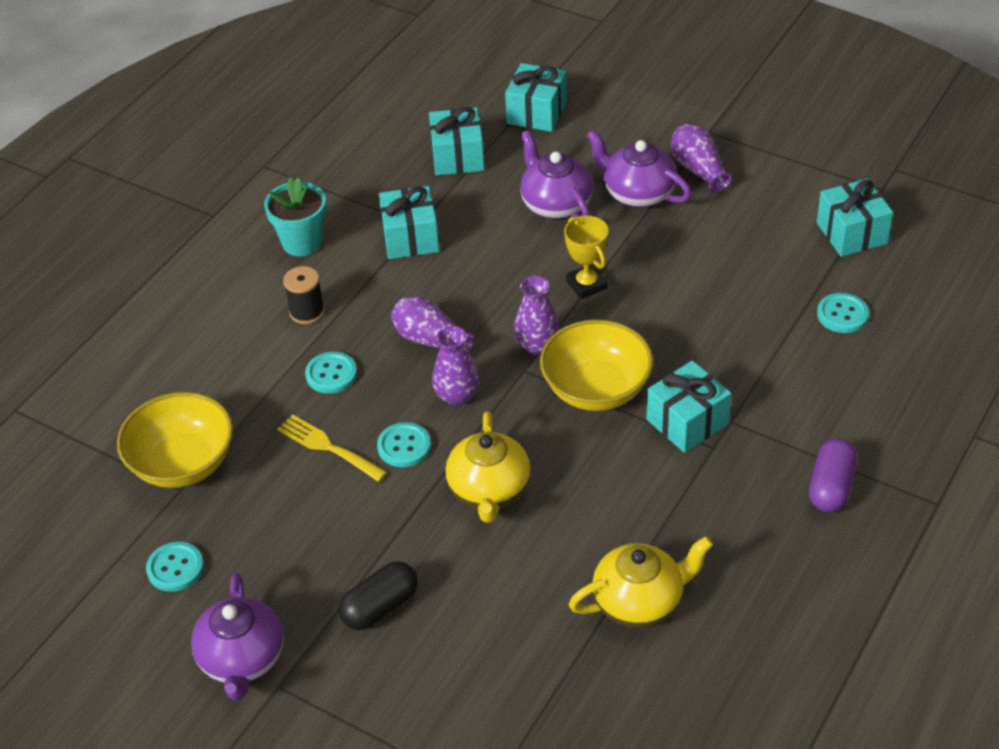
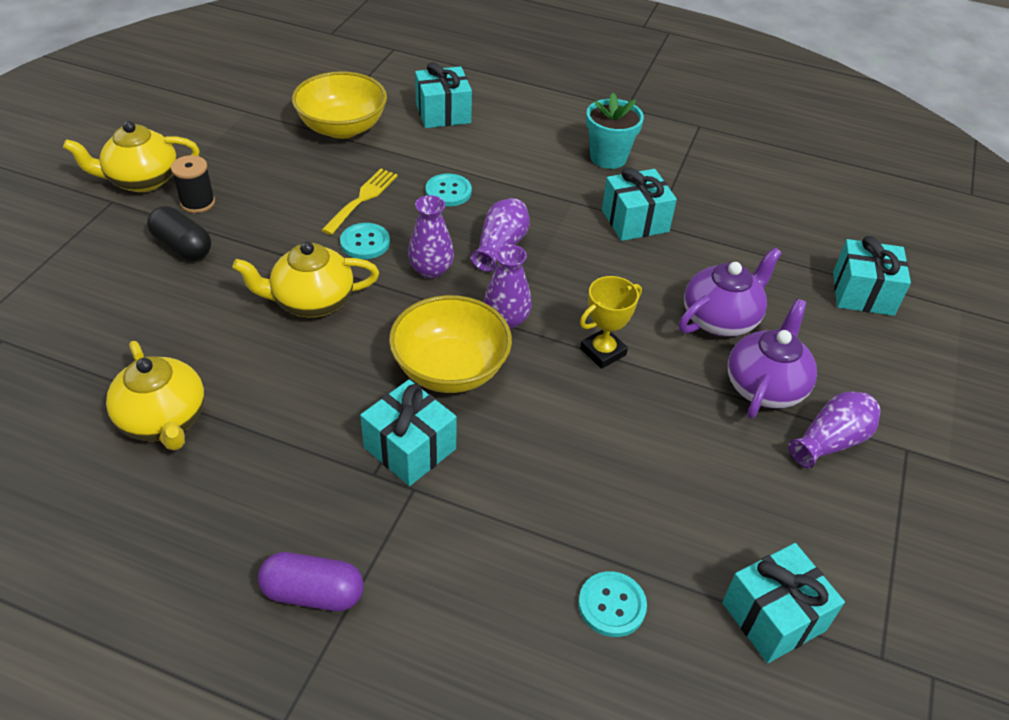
camera: 75 degrees right, 0 degrees up
turquoise button [146,542,204,592] -> none
purple teapot [191,572,284,700] -> yellow teapot [63,121,200,192]
black spool [283,266,325,324] -> black spool moved to [171,155,215,213]
turquoise gift [429,107,484,175] -> turquoise gift moved to [415,62,472,128]

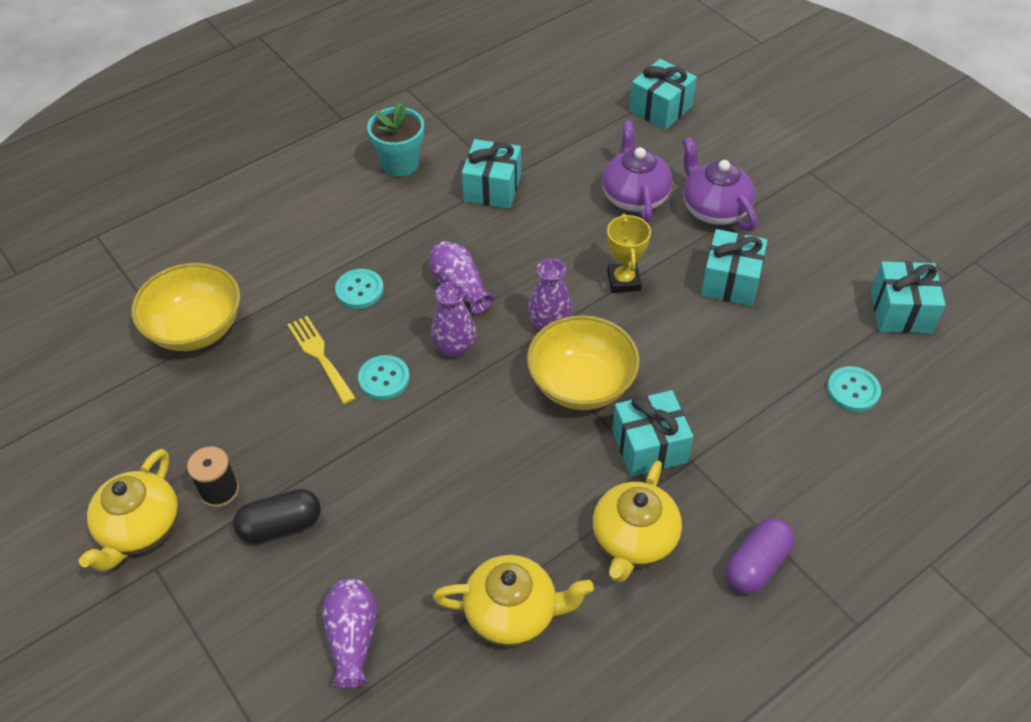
camera: 55 degrees left, 5 degrees up
yellow teapot [232,241,379,318] -> yellow teapot moved to [592,460,682,582]
turquoise gift [415,62,472,128] -> turquoise gift moved to [701,229,767,306]
purple vase [788,392,881,469] -> purple vase moved to [322,579,377,688]

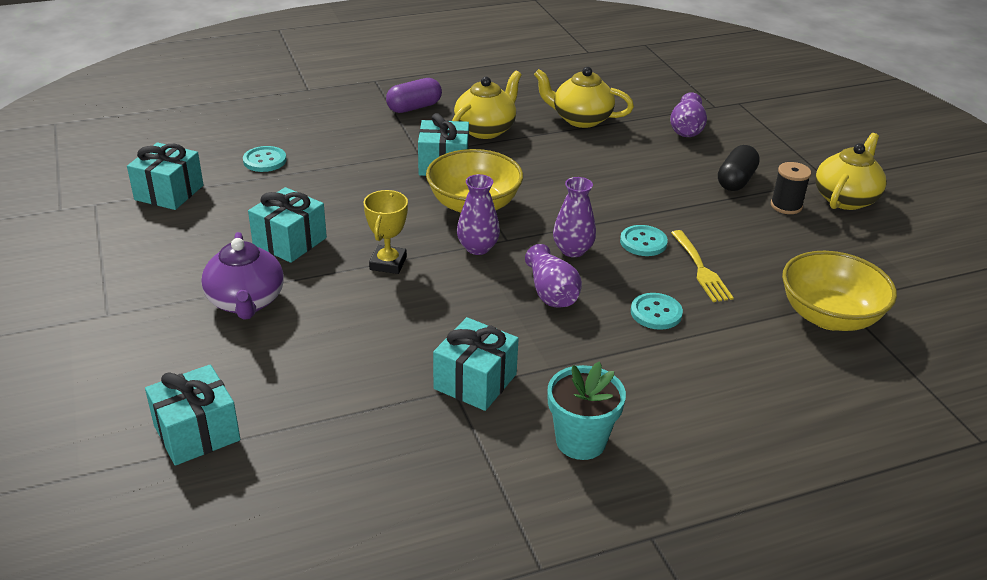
camera: 165 degrees left, 15 degrees down
black capsule [233,489,321,543] -> black capsule turned 60 degrees counterclockwise [718,145,760,191]
purple teapot [602,121,672,223] -> none

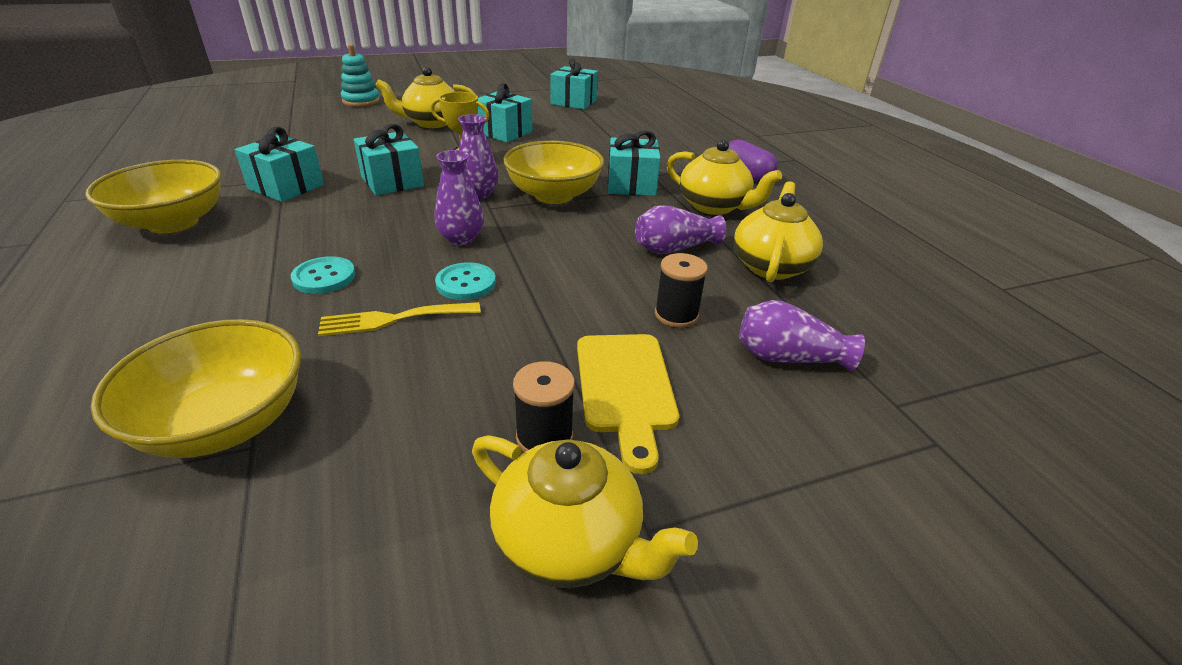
camera: 90 degrees right, 0 degrees up
turquoise gift [145,364,240,466] -> turquoise gift moved to [354,124,424,195]
purple teapot [201,232,284,320] -> yellow teapot [375,67,476,128]
turquoise button [243,146,287,172] -> none
purple vase [525,244,582,308] -> purple vase moved to [635,205,726,254]
turquoise flower pot [547,362,626,460] -> yellow bowl [85,160,222,234]
black capsule [718,145,760,191] -> yellow cutting board [577,334,679,474]
none -> turquoise stacking toy [341,44,380,107]
none -> black spool [655,253,708,328]

